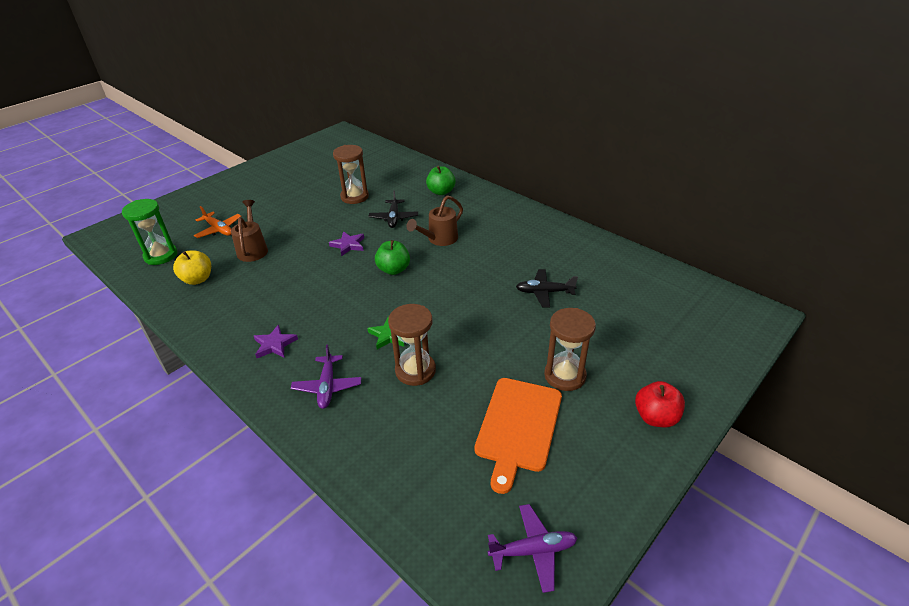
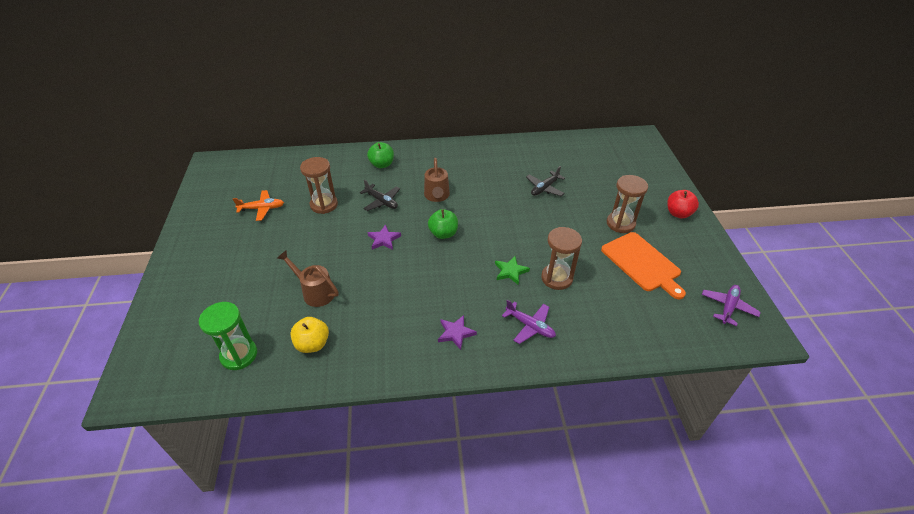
camera: 50 degrees left, 5 degrees up
orange plane [194,206,242,238] -> orange plane moved to [233,190,284,221]

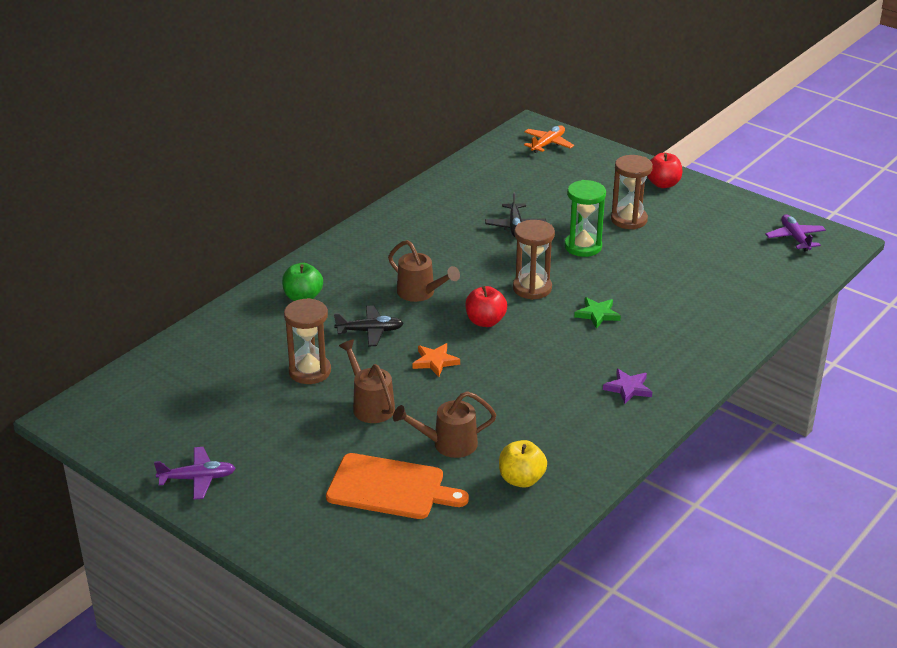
camera: 45 degrees left, 10 degrees down
green hourglass [199,302,257,370] -> green hourglass moved to [564,180,606,257]
orange plane [233,190,284,221] -> orange plane moved to [524,125,574,153]
purple star [368,224,401,250] -> orange star [412,343,460,377]
green apple [428,209,458,239] -> red apple [465,286,507,327]
purple plane [502,300,556,344] -> purple plane moved to [154,447,236,500]
brown hourglass [541,227,582,290] -> brown hourglass moved to [513,220,555,300]
orange cutting board [601,232,686,299] -> orange cutting board moved to [326,453,469,519]
none -> brown watering can [339,339,395,423]

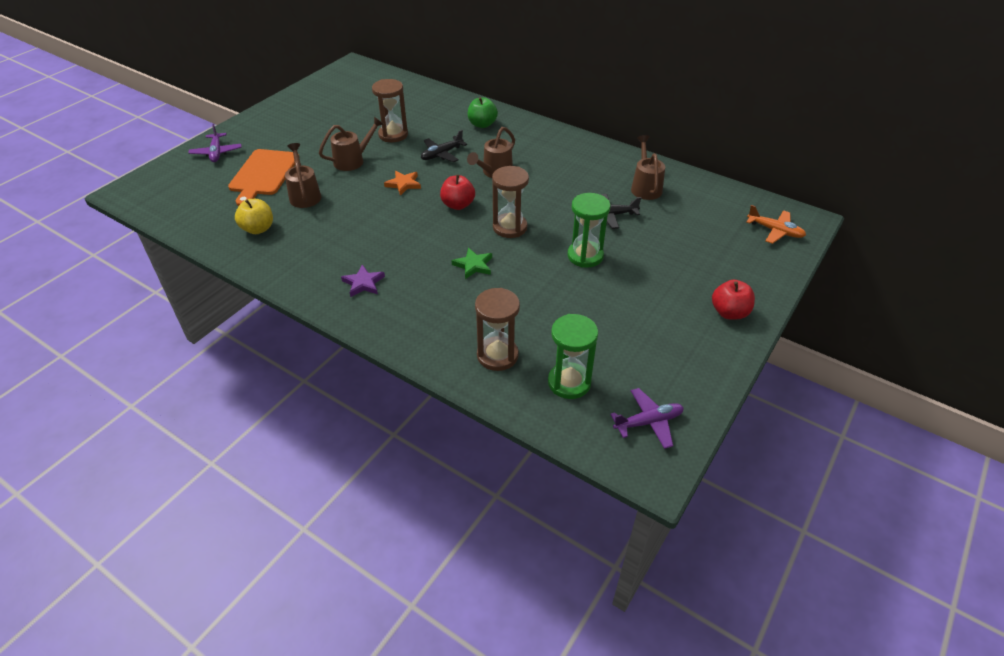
camera: 85 degrees right, 10 degrees up
purple plane [154,447,236,500] -> purple plane moved to [188,124,242,162]
black plane [334,305,404,346] -> black plane turned 60 degrees clockwise [421,130,467,162]
brown hourglass [611,155,653,229] -> brown hourglass moved to [475,288,520,371]
none -> green hourglass [548,314,598,399]
none -> brown watering can [631,135,665,200]

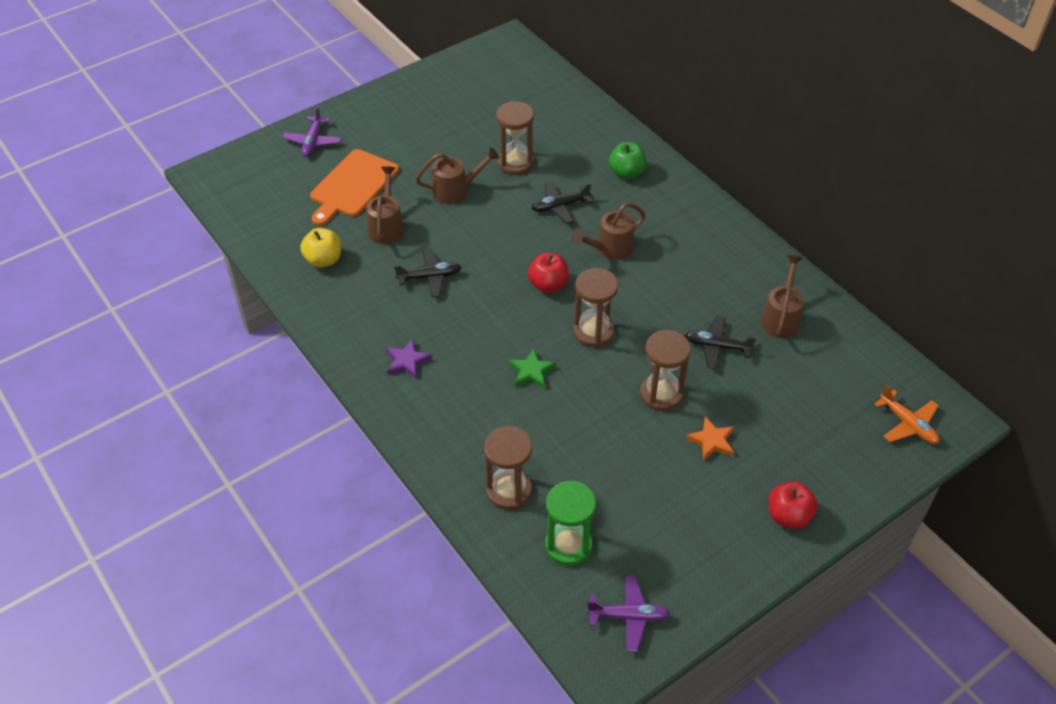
camera: 20 degrees right, 5 degrees up
orange star [384,171,421,196] -> orange star moved to [685,416,734,461]
green hourglass [567,193,610,268] -> brown hourglass [640,330,691,411]
none -> black plane [394,248,462,297]

